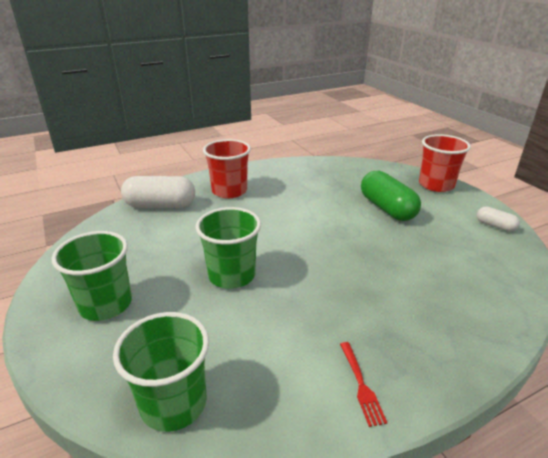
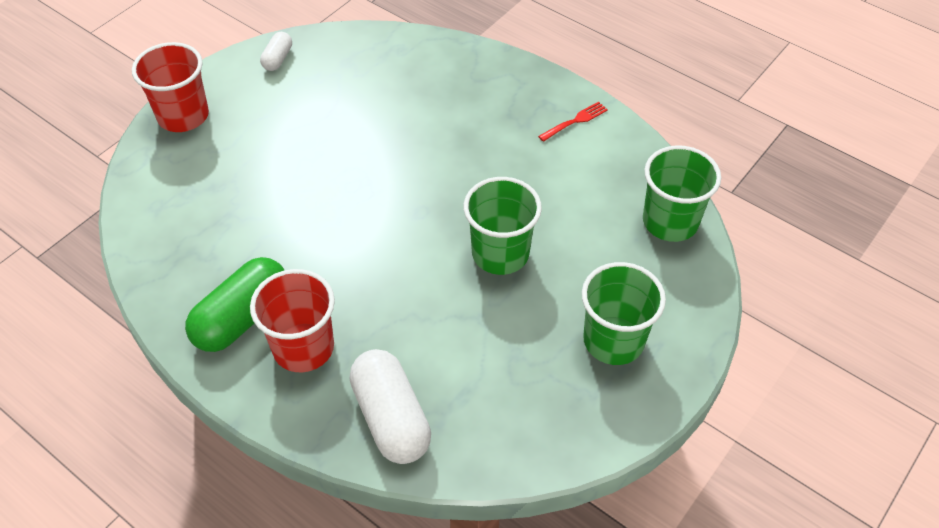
camera: 115 degrees left, 20 degrees up
green capsule [361,171,421,221] -> green capsule moved to [185,257,284,352]

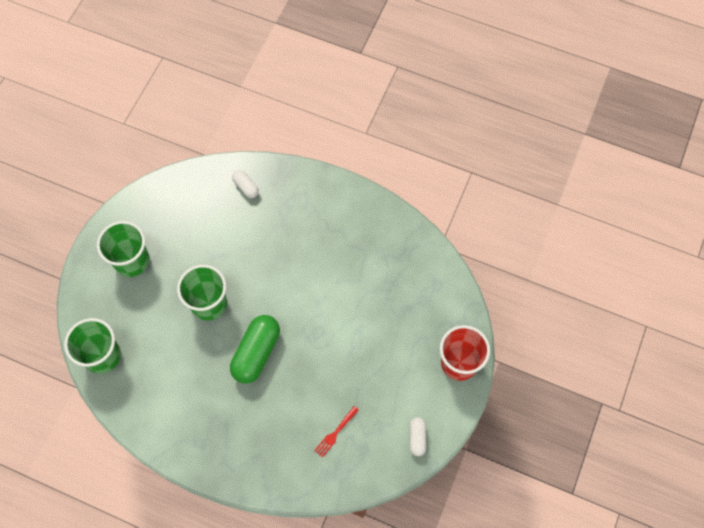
camera: 165 degrees right, 15 degrees up
green capsule [185,257,284,352] -> green capsule moved to [230,315,280,383]
red cup [250,269,335,372] -> none
white capsule [350,349,431,464] -> white capsule [232,170,259,198], size x0.51
red fork [538,102,608,142] -> red fork moved to [314,406,359,458]

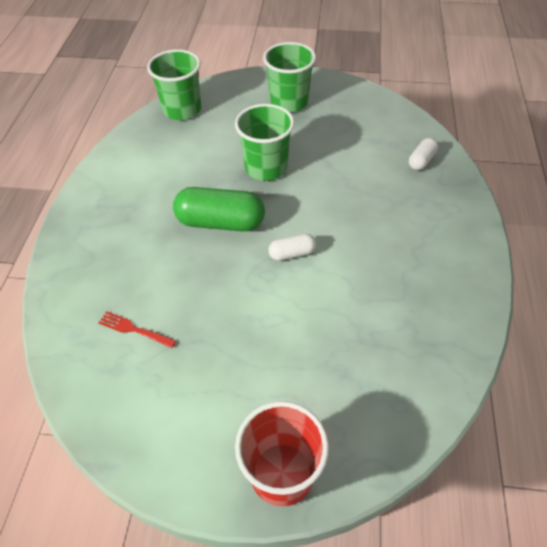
camera: 75 degrees right, 15 degrees down
white capsule [410,417,426,456] -> white capsule moved to [268,234,316,261]

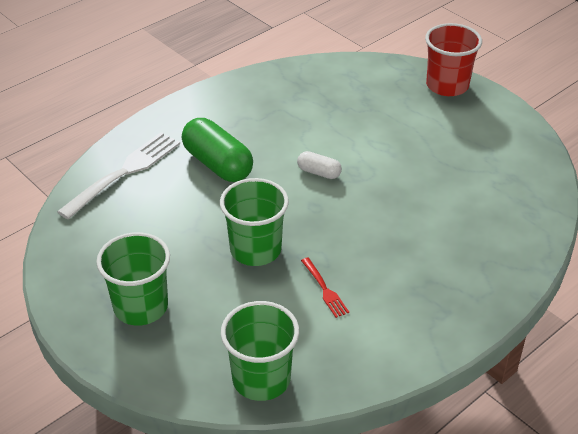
camera: 140 degrees left, 10 degrees down
red fork [98,311,176,348] -> red fork moved to [301,257,349,318]
green capsule [173,187,265,231] -> green capsule moved to [182,118,253,182]
white capsule [409,138,438,170] -> white fork [57,132,180,219]

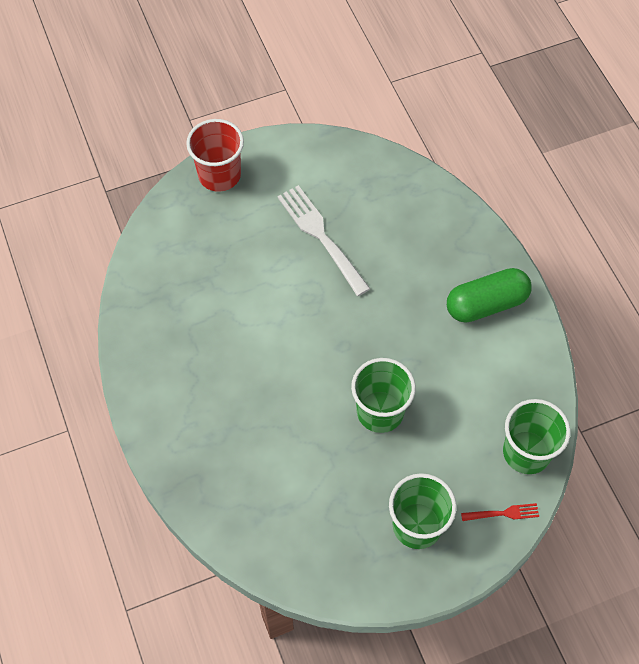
camera: 70 degrees left, 20 degrees up
white fork [57,132,180,219] -> white fork moved to [277,185,370,296]
green capsule [182,118,253,182] -> green capsule moved to [447,268,532,323]
white capsule [297,151,342,179] -> none
red fork [301,257,349,318] -> red fork moved to [461,503,539,521]

